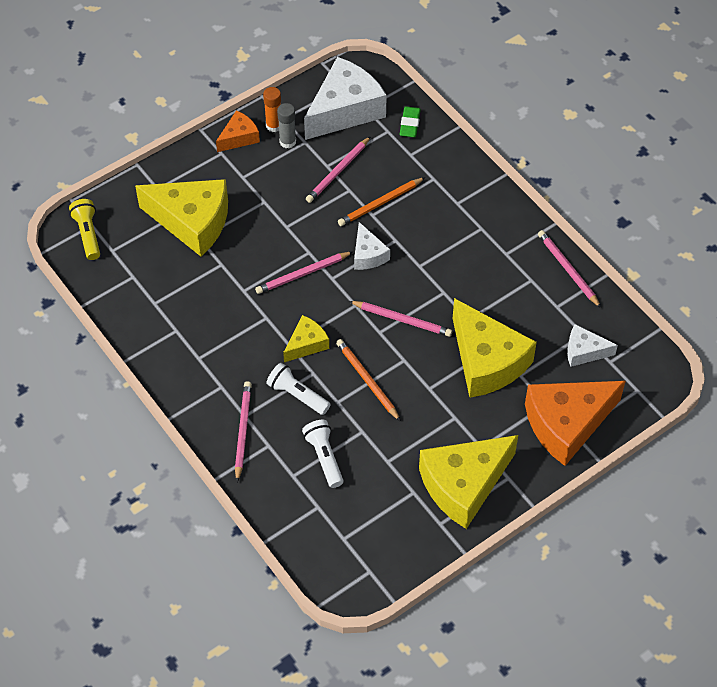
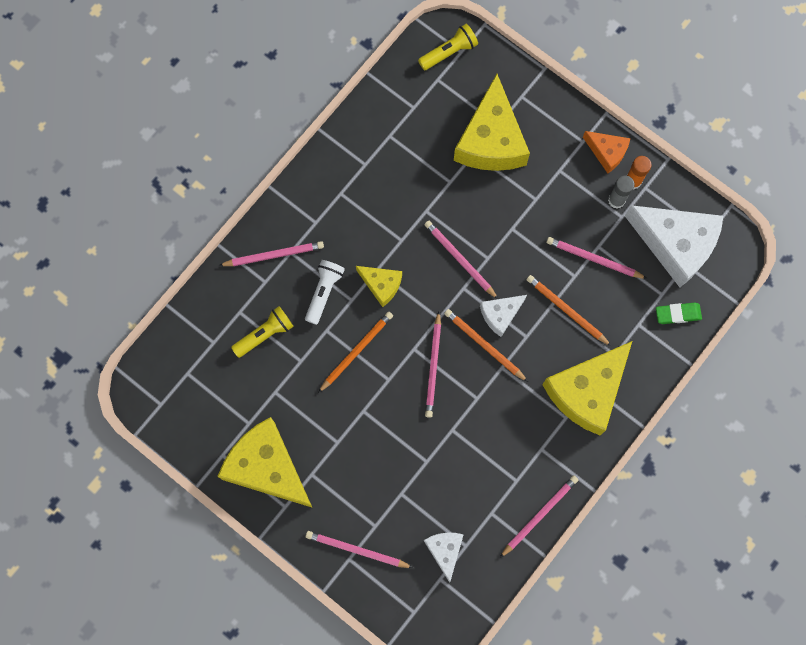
camera: 75 degrees right, 20 degrees up
white flashlight [302,420,344,488] -> yellow flashlight [231,306,294,358]
yellow cheese [452,298,537,398] -> yellow cheese moved to [542,341,632,435]
orange cheese [525,381,626,466] -> pink pencil [306,531,413,568]
none -> orange pencil [444,309,528,382]

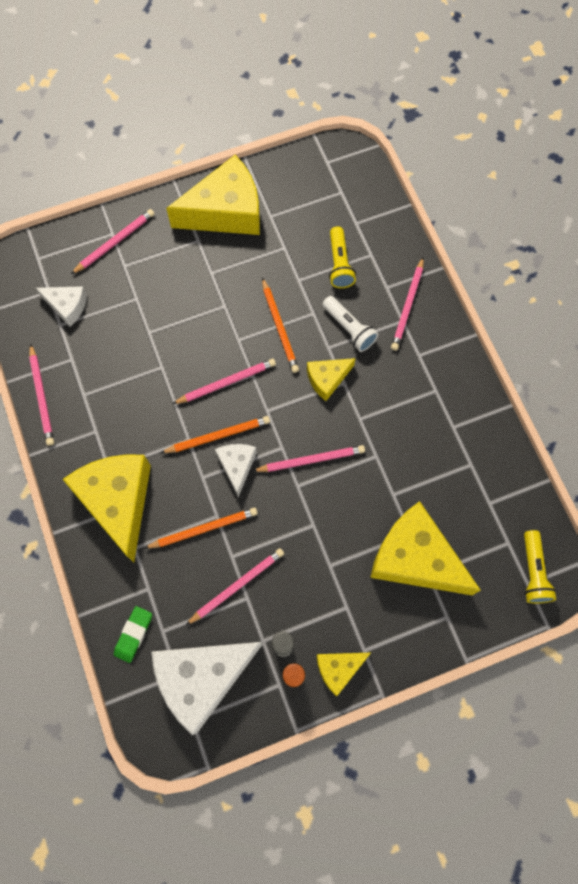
camera: 120 degrees right, 5 degrees down
pink pencil [425,311,441,418] -> pink pencil turned 120 degrees clockwise [172,359,276,404]
orange cheese [583,131,630,173] -> yellow cheese [316,653,371,696]

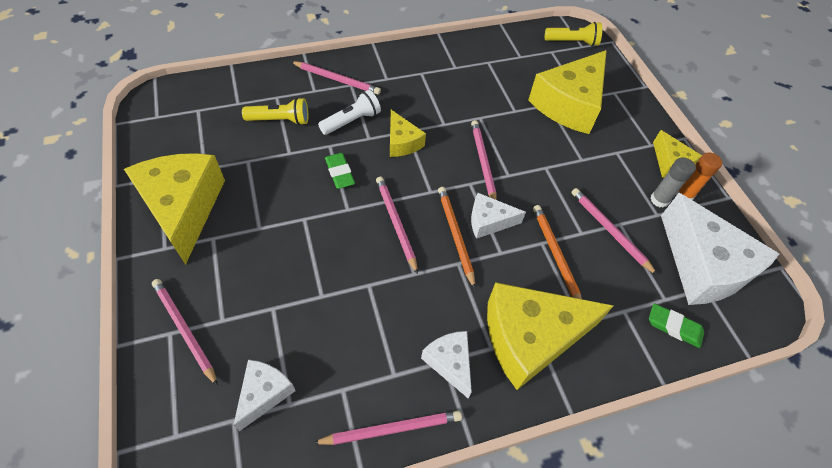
camera: 90 degrees left, 15 degrees down
orange pencil [262,277,299,373] -> green eraser [325,153,355,189]
none -> white cheese [421,331,472,398]

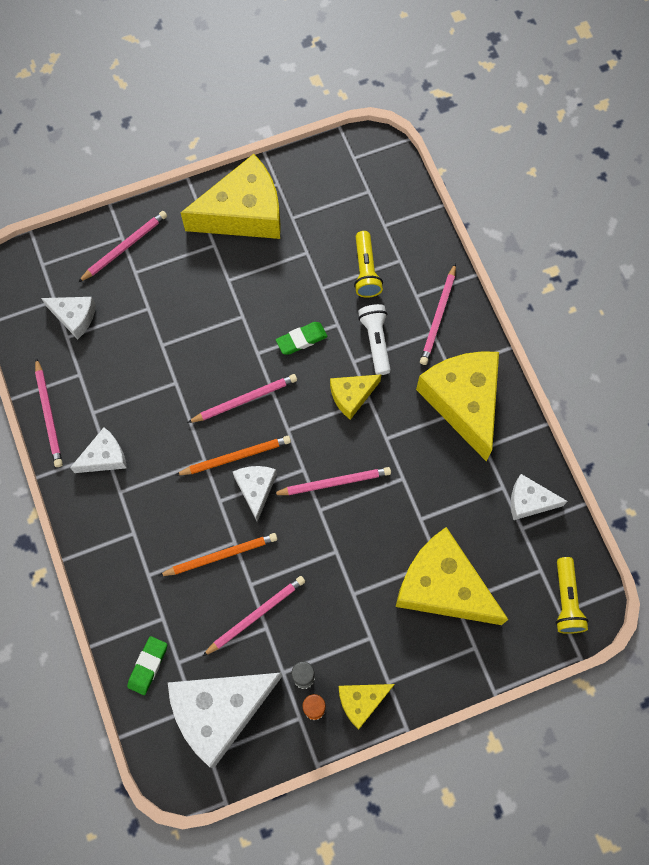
camera: 90 degrees right, 15 degrees up
white flashlight [318,90,381,135] -> white flashlight turned 150 degrees counterclockwise [358,304,391,375]
yellow cheese [487,282,614,390] -> yellow cheese moved to [416,351,499,461]
none -> white cheese [511,474,568,520]

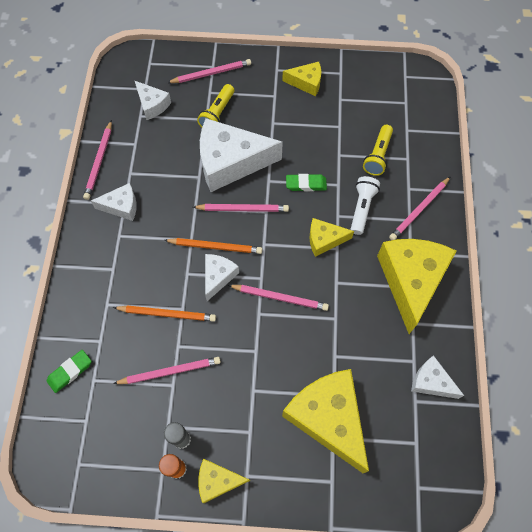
camera: 25 degrees right, 5 degrees down
white cheese [168,673,282,768] -> white cheese moved to [200,118,283,192]
yellow cheese [180,154,281,239] -> yellow cheese [282,62,321,96], size x0.51
yellow flashlight [556,557,588,634] -> yellow flashlight moved to [197,84,234,127]

